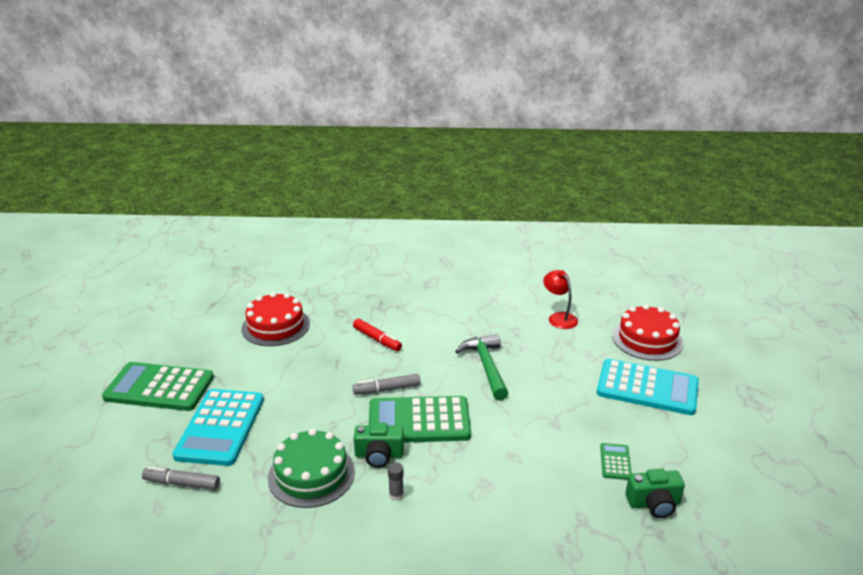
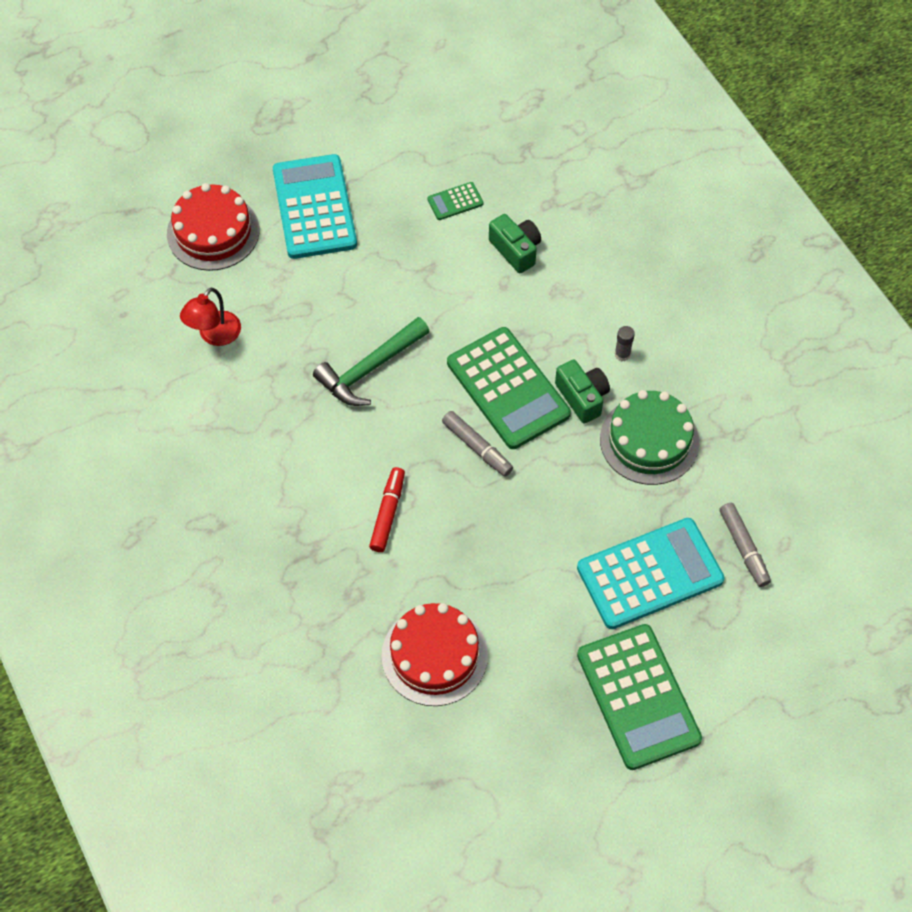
camera: 120 degrees left, 30 degrees up
green camera [625,469,685,518] -> green camera moved to [489,214,541,273]

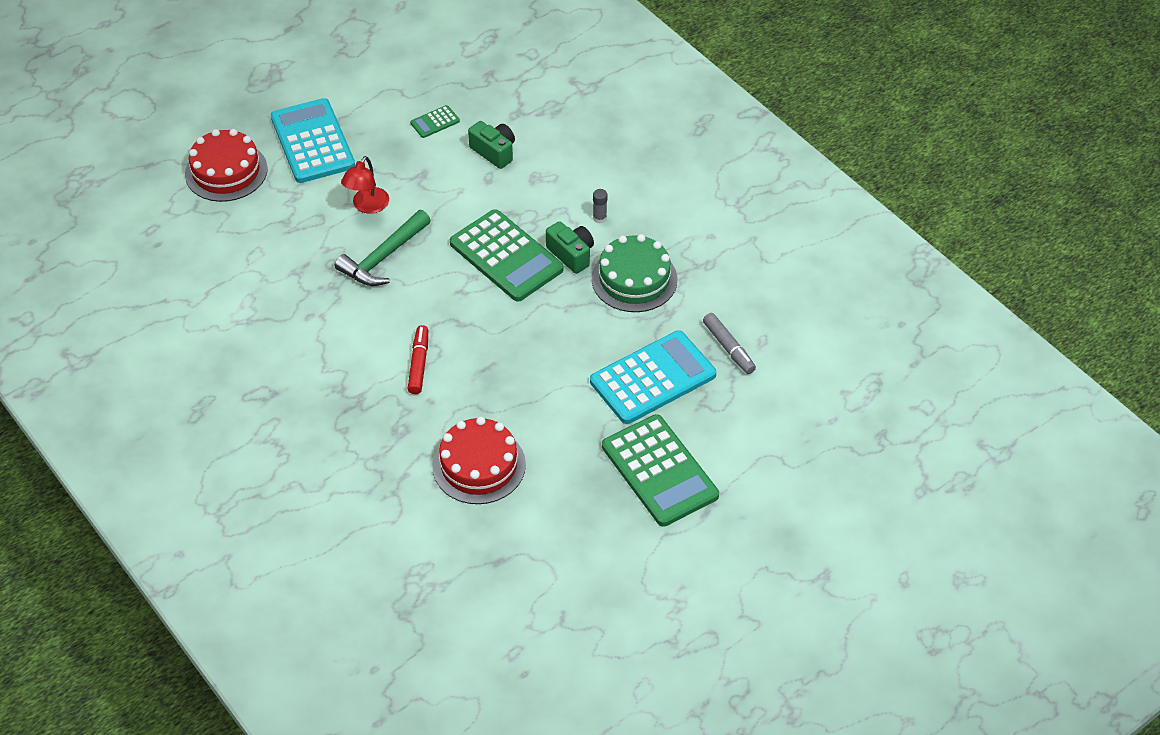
camera: 10 degrees left, 10 degrees down
red lamp [180,288,241,346] -> red lamp moved to [341,156,389,214]
grey marker [442,411,513,477] -> none

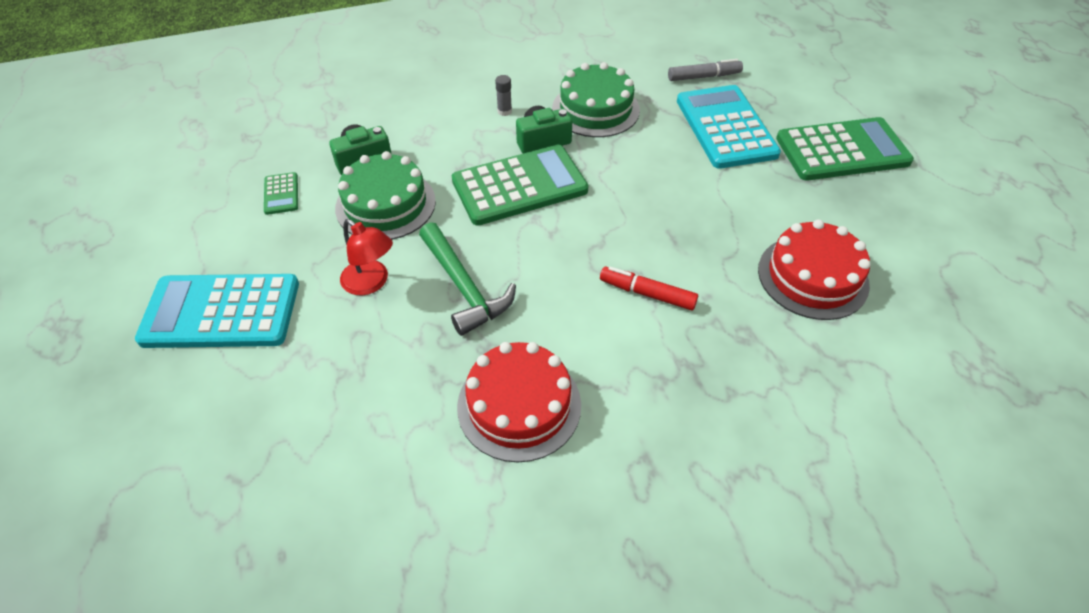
camera: 70 degrees left, 0 degrees up
red cake [185,129,268,202] -> red cake moved to [457,342,581,462]
none -> green cake [335,151,436,240]

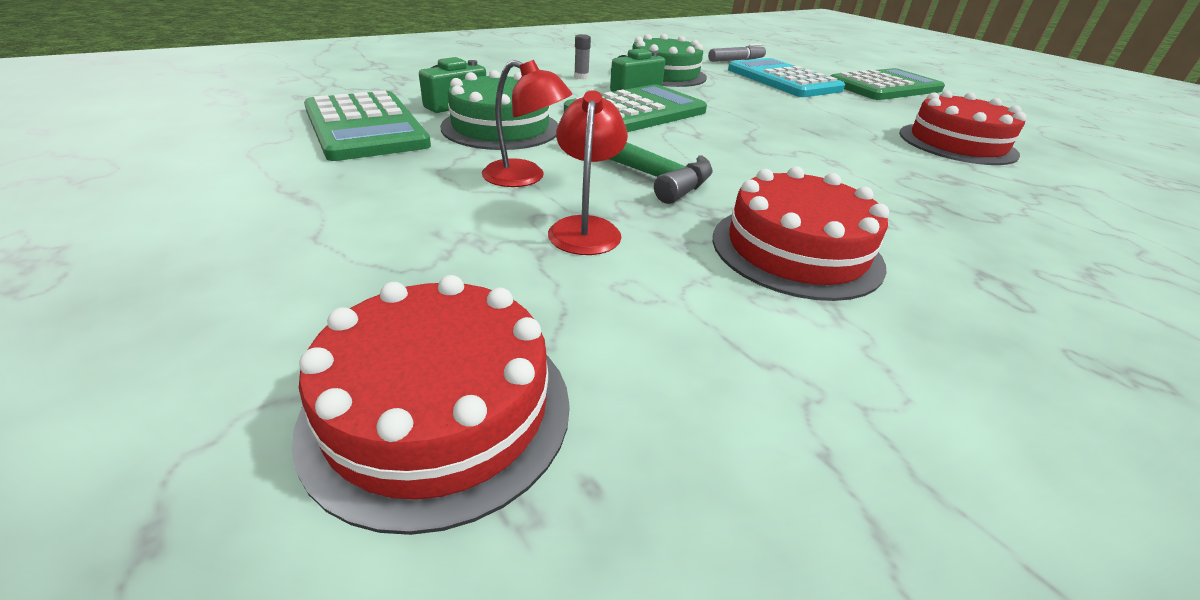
camera: 20 degrees left, 15 degrees down
turquoise calculator [135,274,299,348] -> none
green calculator [264,172,298,215] -> green calculator [304,91,431,161], size x2.30
red marker [600,267,698,310] -> none
none -> red cake [292,275,570,535]
none -> red lamp [548,90,628,255]

